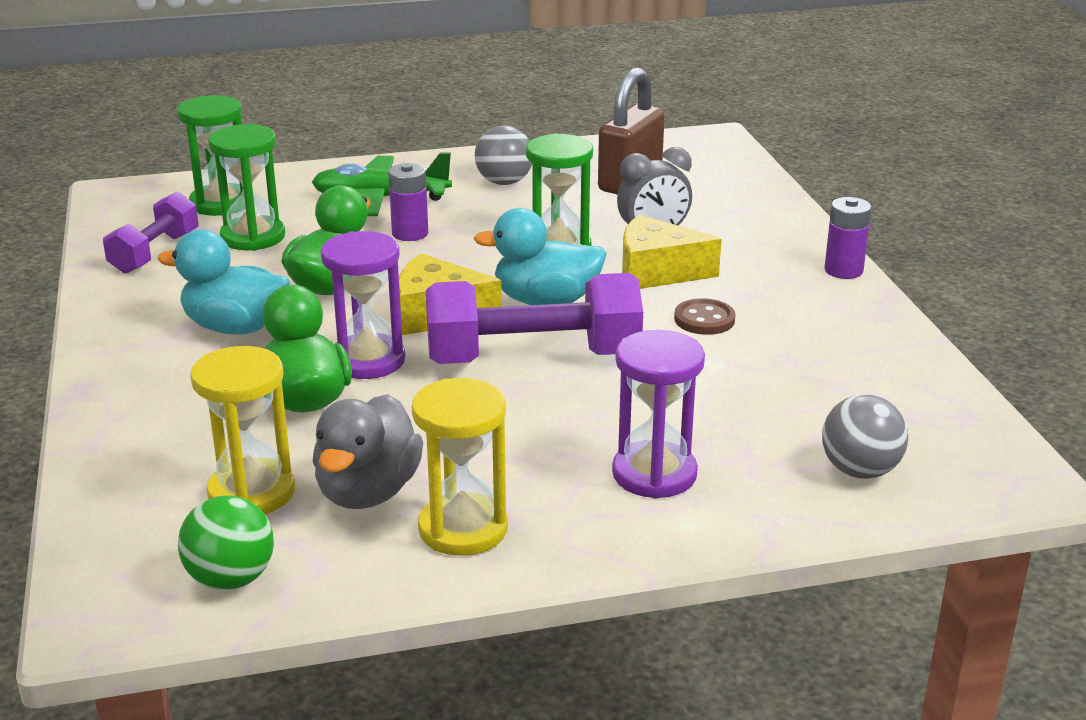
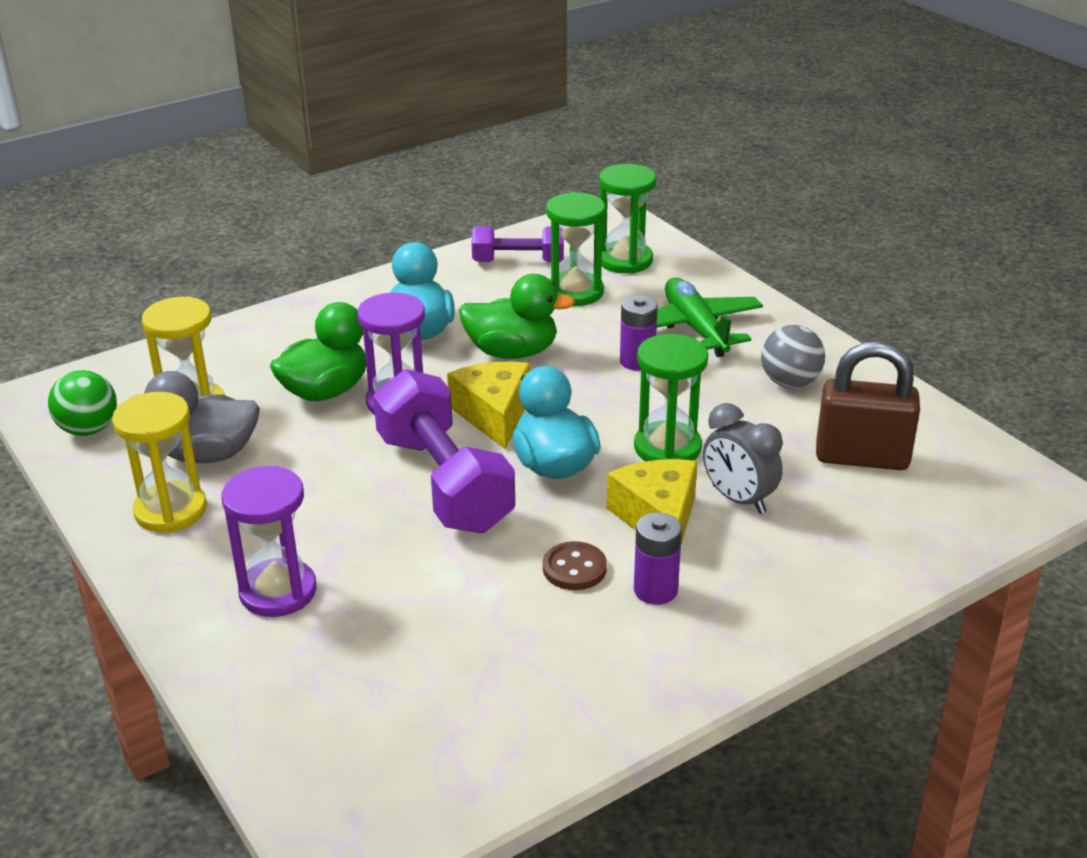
camera: 70 degrees right, 5 degrees up
grey ball [822,394,908,479] -> none
purple battery [825,197,871,279] -> purple battery moved to [634,512,682,605]

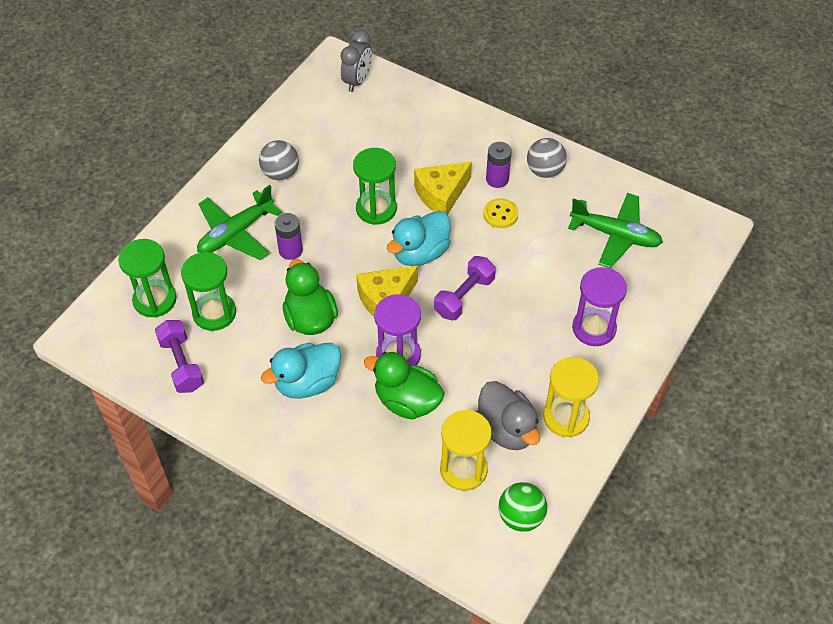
camera: 115 degrees left, 20 degrees up
purple dumbbell [373,369,515,533] -> purple dumbbell [434,256,496,320], size x0.59
brown button [543,541,607,590] -> yellow button [483,198,518,228]
grey clock [703,403,783,514] -> grey clock moved to [341,30,372,92]
brown padlock [816,341,920,470] -> none
none -> grey ball [527,138,567,178]
none -> green plane [568,193,663,268]

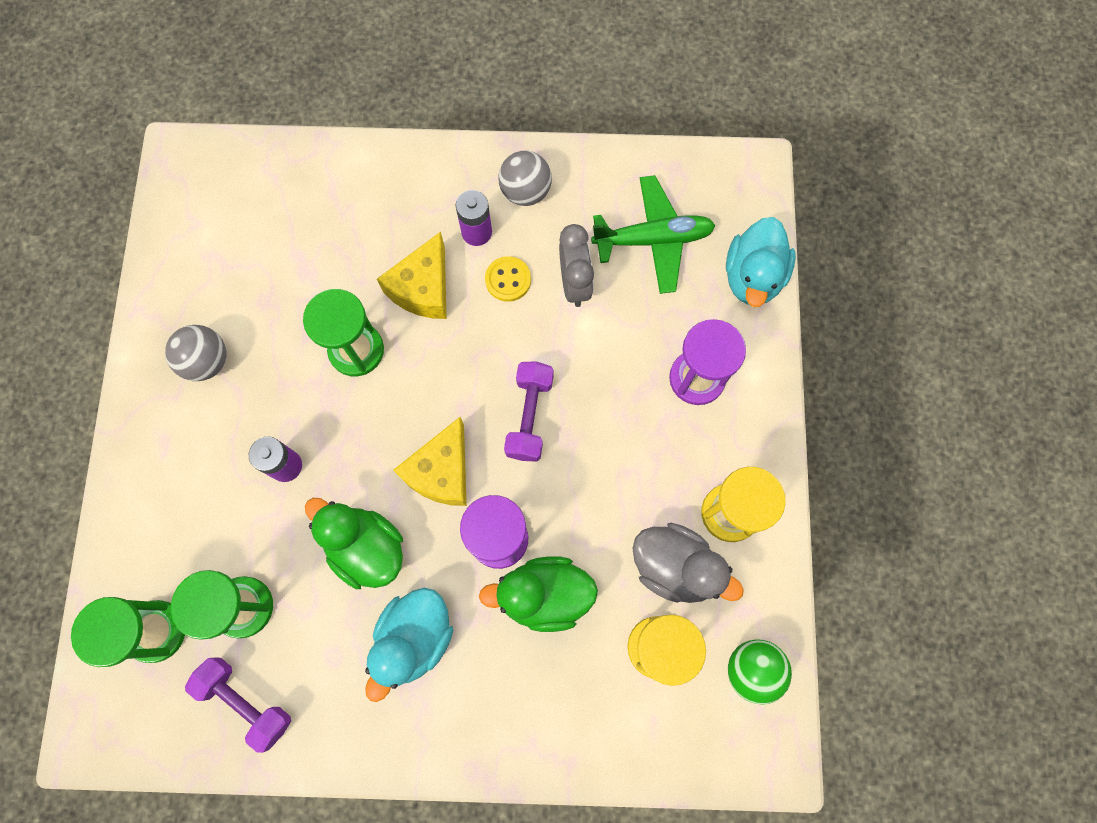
camera: 30 degrees left, 20 degrees up
green plane [197,185,282,260] -> none
grey clock [341,30,372,92] -> grey clock moved to [559,224,594,307]
turquoise duck [387,211,451,266] -> turquoise duck moved to [726,217,796,307]

